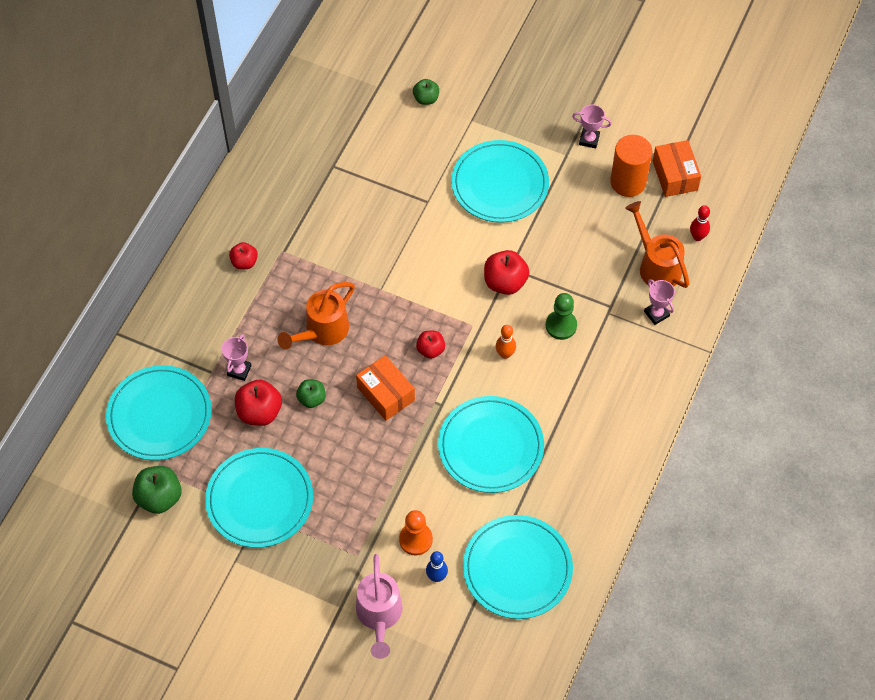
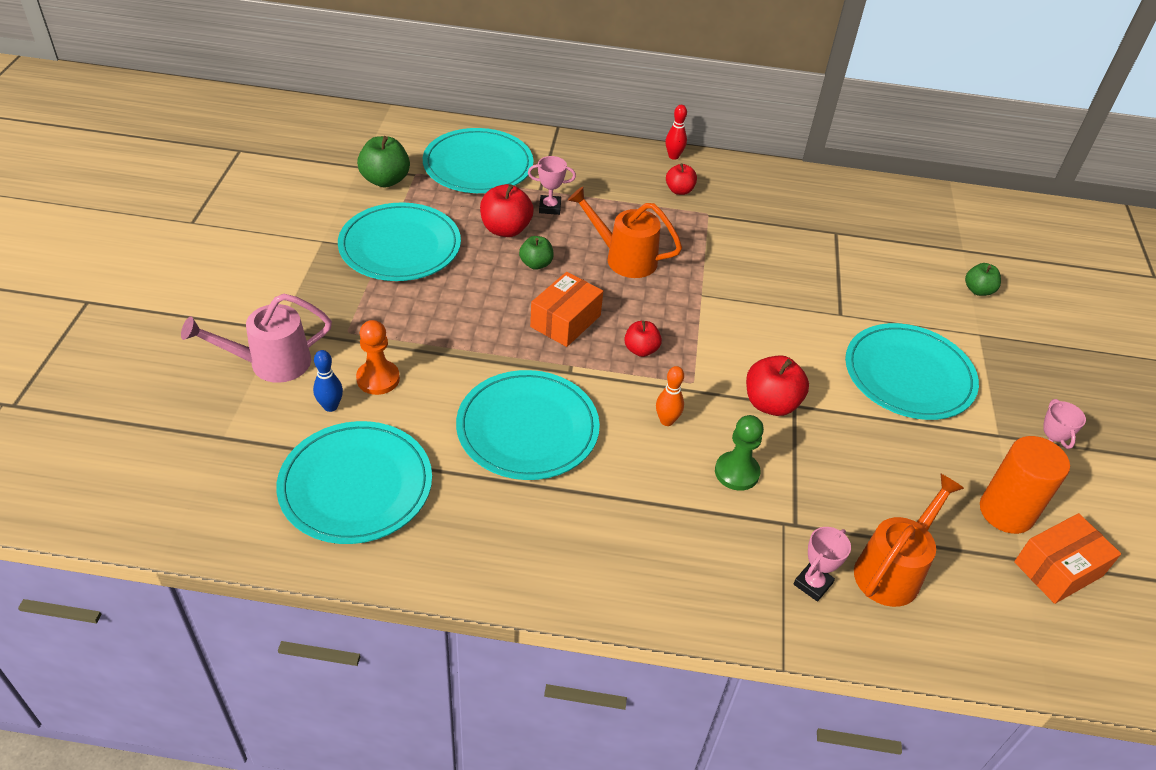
camera: 70 degrees right, 15 degrees down
red bowling pin [690,205,710,241] -> red bowling pin moved to [666,105,687,160]

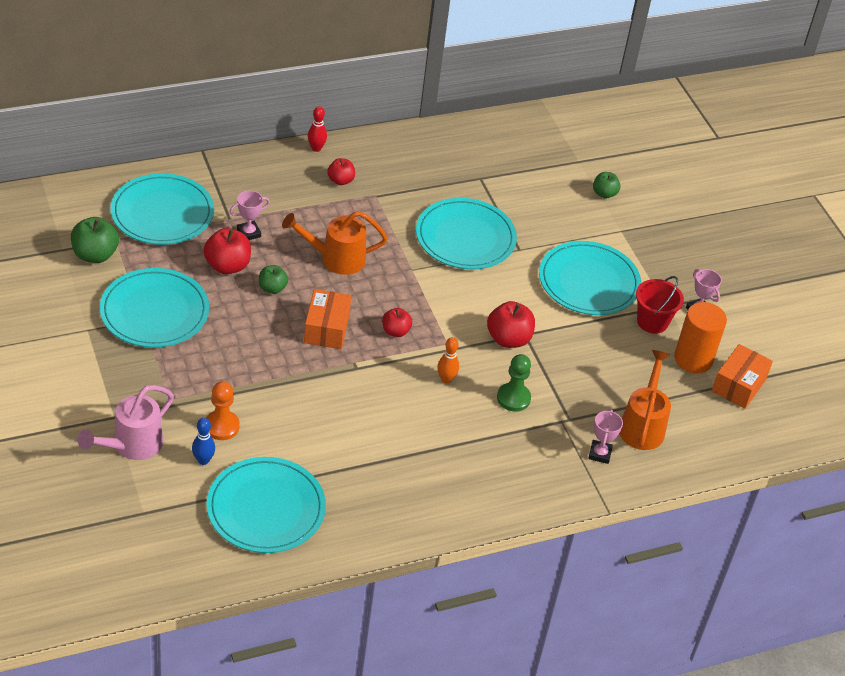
camera: 30 degrees left, 0 degrees up
turquoise plate [456,370,600,480] -> turquoise plate moved to [416,198,517,269]
none -> red bucket [636,276,684,334]

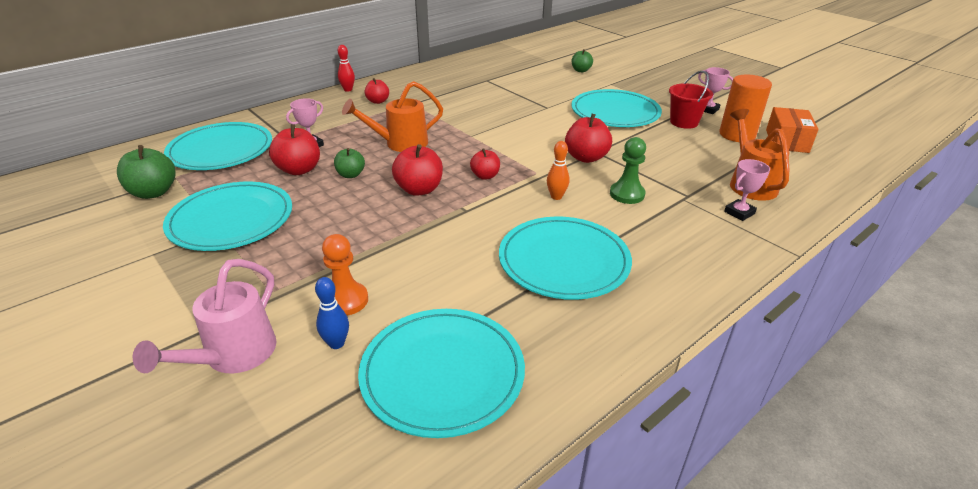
camera: 15 degrees left, 10 degrees down
orange box [304,289,351,349] -> red apple [392,144,443,196]
turquoise plate [416,198,517,269] -> turquoise plate moved to [499,216,632,300]
pink trophy [588,409,623,464] -> pink trophy turned 60 degrees clockwise [724,159,770,221]

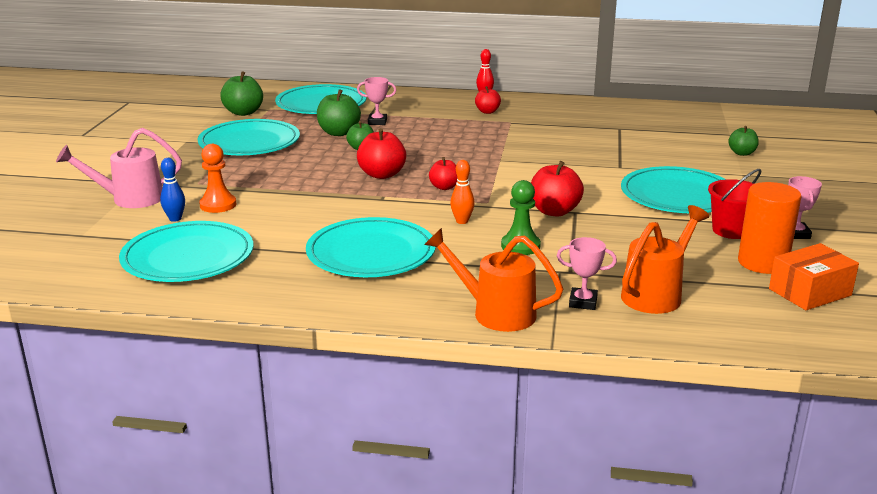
camera: 50 degrees right, 10 degrees down
red apple [269,124,320,175] -> green apple [317,89,361,136]
orange watering can [342,81,443,152] -> orange watering can moved to [424,228,563,332]

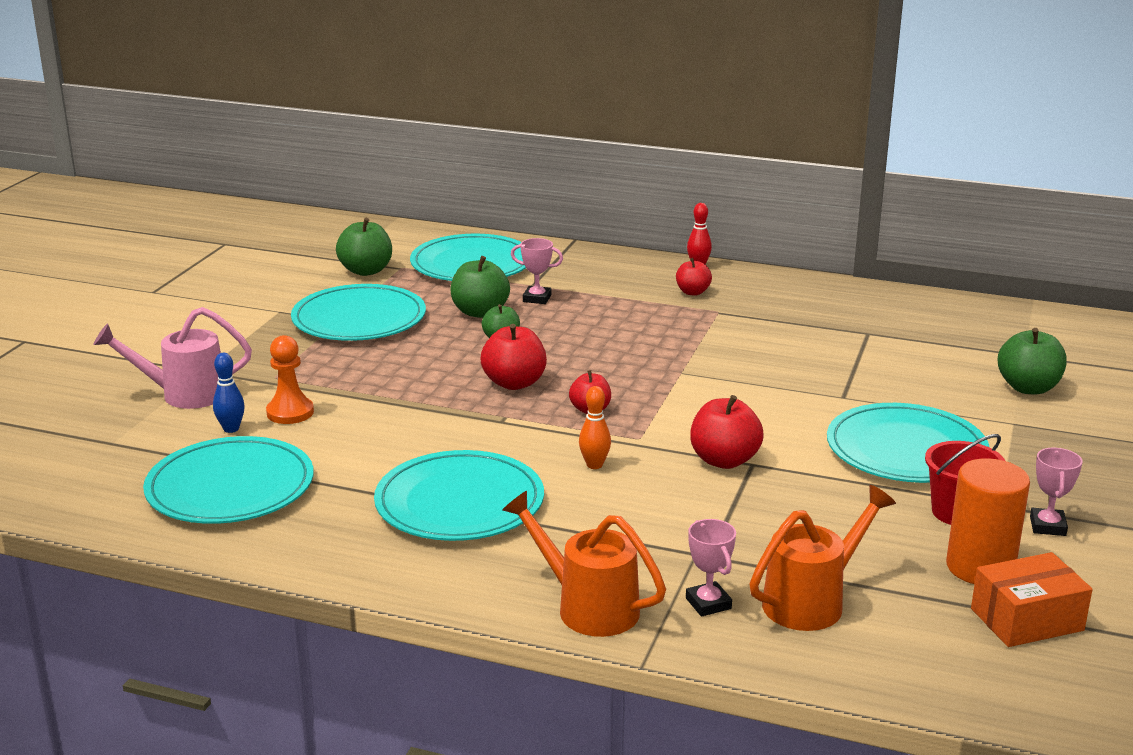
camera: 10 degrees right, 0 degrees up
green pawn [501,180,541,255] -> none
pink trophy [557,237,617,310] -> pink trophy turned 45 degrees clockwise [686,519,736,617]
green apple [728,126,759,156] -> green apple [998,328,1067,394], size x1.60

